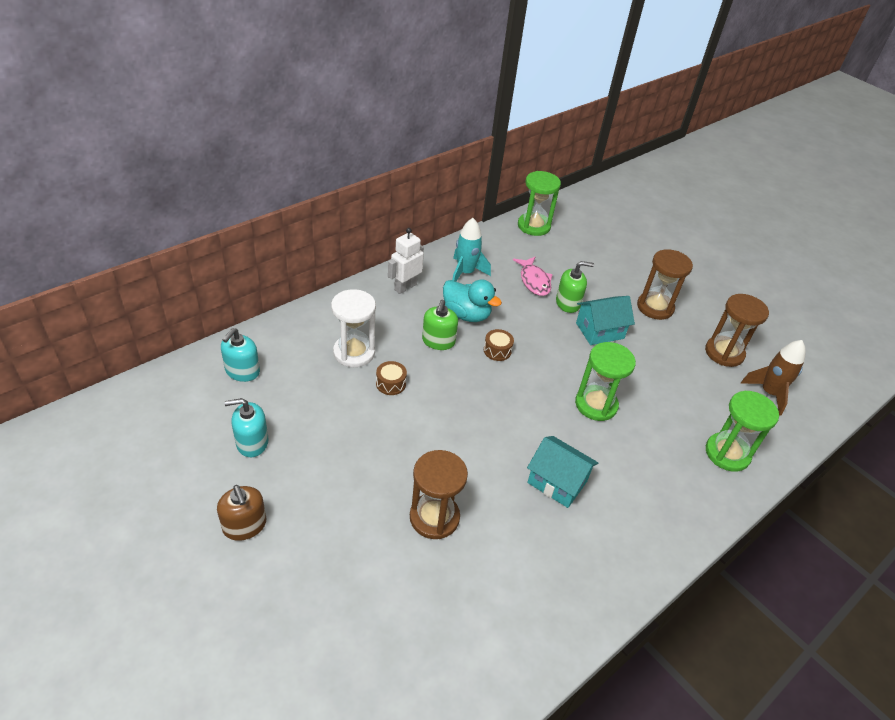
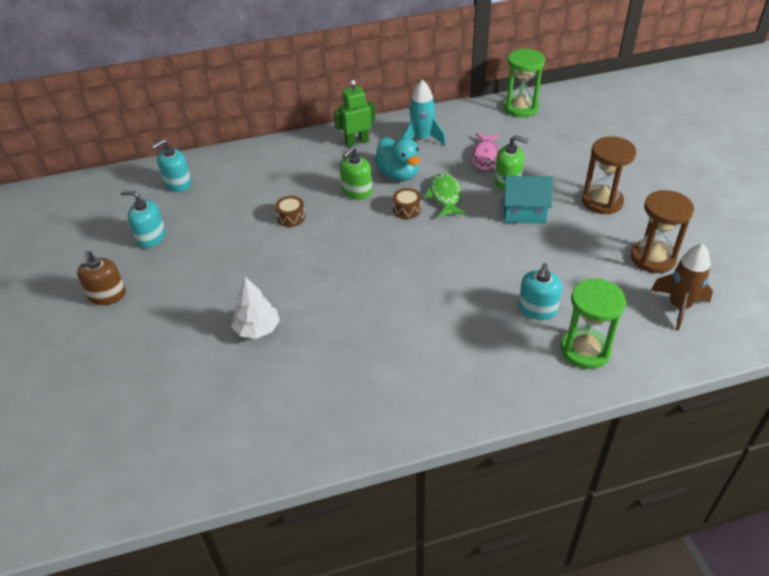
camera: 30 degrees right, 0 degrees up
white hourglass [331,289,376,367] -> none
white robot [388,228,424,294] -> green robot [334,80,375,147]
brown hourglass [410,450,468,539] -> white tree [231,277,280,339]
turquoise house [527,436,598,508] -> none
green hourglass [575,342,636,421] -> none
none -> green fish [425,173,466,218]
none -> turquoise soap dispenser [519,263,562,320]

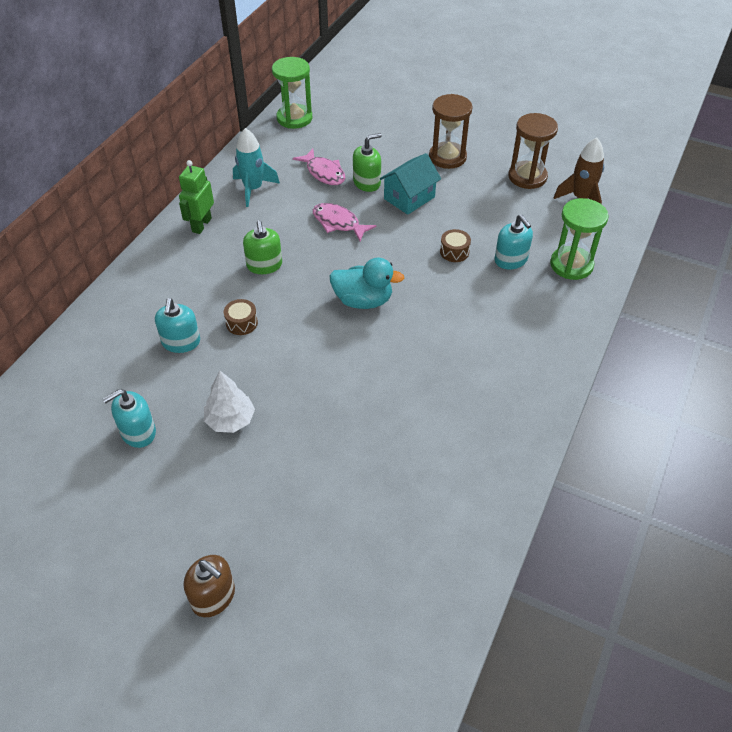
camera: 50 degrees left, 5 degrees up
brown soap dispenser [77,251,126,305] -> brown soap dispenser moved to [184,555,235,617]
turquoise soap dispenser [151,139,192,192] -> turquoise soap dispenser moved to [155,298,200,353]
white tree [231,277,280,339] -> white tree moved to [204,371,255,433]
turquoise duck [374,137,420,181] -> turquoise duck moved to [329,258,404,309]
brown drum [393,188,421,219] -> brown drum moved to [440,229,471,262]
green fish [425,173,466,218] -> pink fish [313,203,377,241]

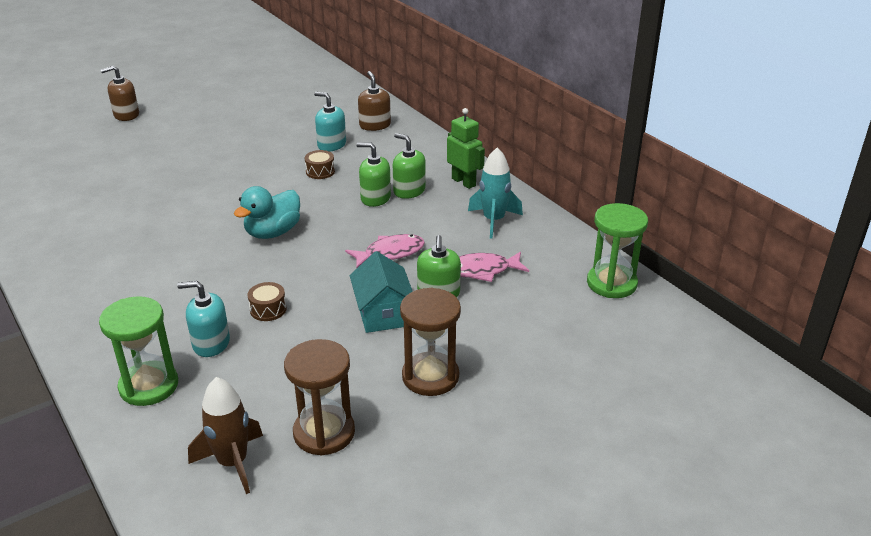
camera: 120 degrees right, 15 degrees down
turquoise soap dispenser [103,389,156,448] -> none
white tree [204,371,255,433] -> none
none -> brown soap dispenser [358,71,391,131]
none -> green soap dispenser [393,133,426,199]

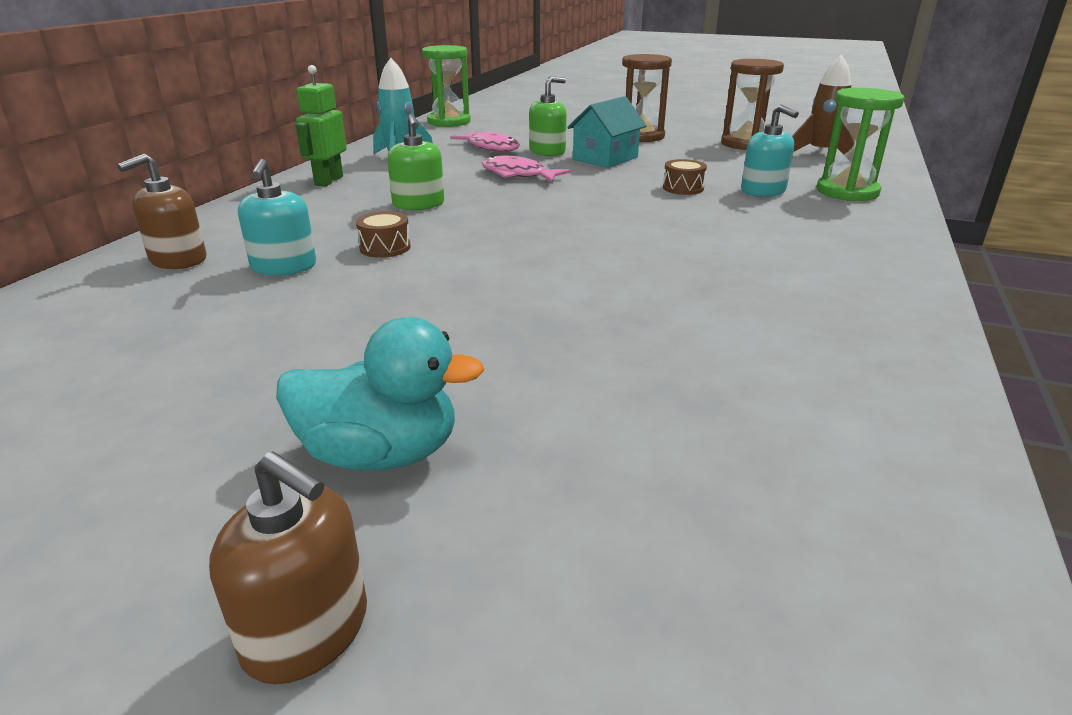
camera: 125 degrees left, 5 degrees down
turquoise duck [234,186,300,239] -> turquoise duck moved to [276,317,485,471]
green soap dispenser [393,133,426,199] -> none

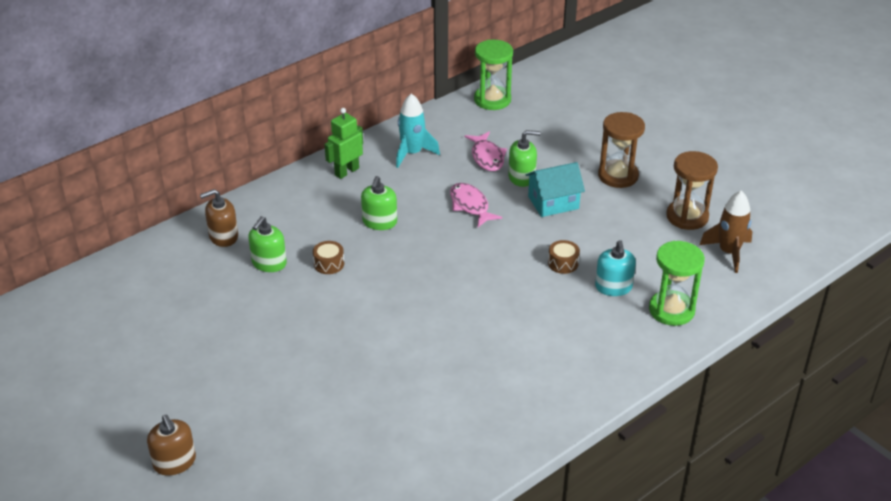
camera: 30 degrees right, 10 degrees up
turquoise soap dispenser [238,159,316,276] -> green soap dispenser [248,216,287,272]
turquoise duck [276,317,485,471] -> none

